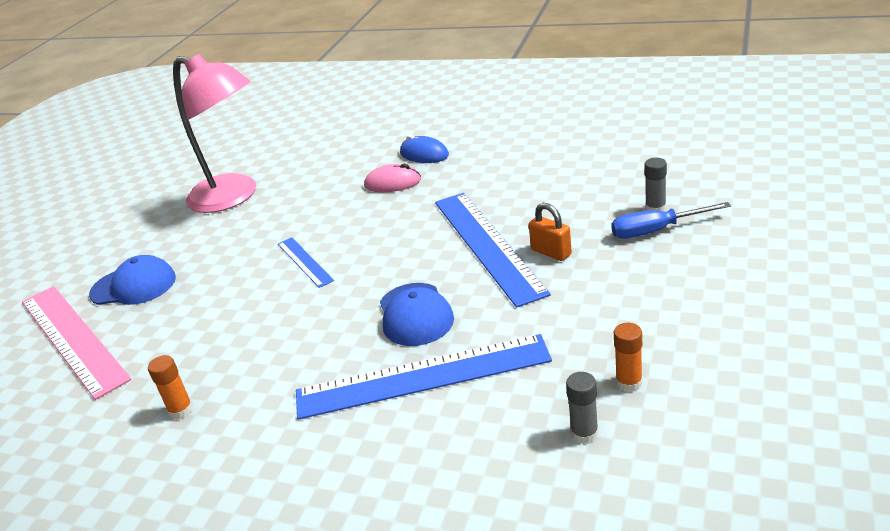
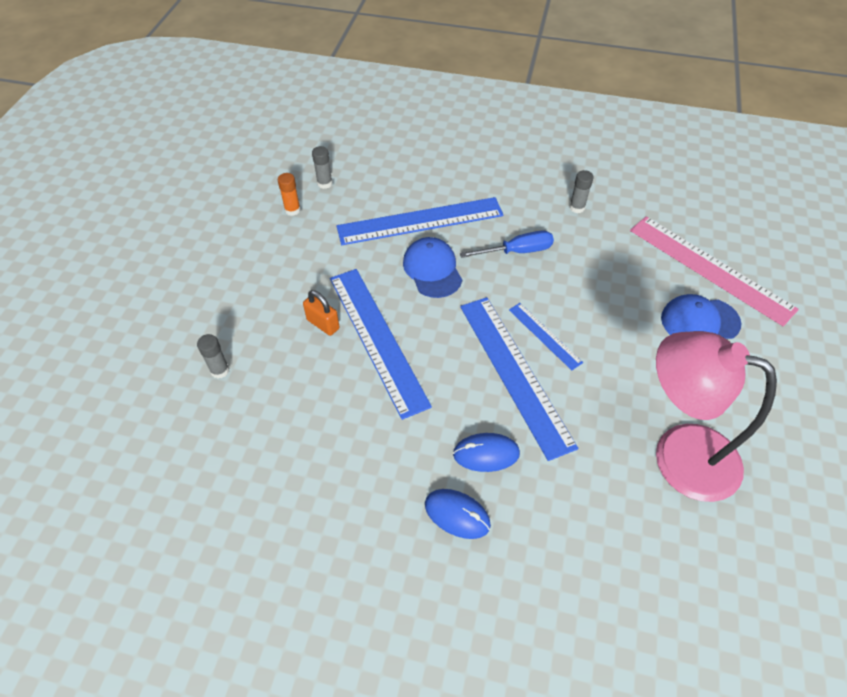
camera: 170 degrees right, 20 degrees up
orange glue stick [148,355,193,420] -> grey glue stick [569,170,594,213]
pink mouse [364,164,421,192] -> blue mouse [453,433,520,472]
blue screwdriver [611,202,731,239] -> blue screwdriver moved to [460,231,554,258]
none -> blue ruler [460,297,578,461]

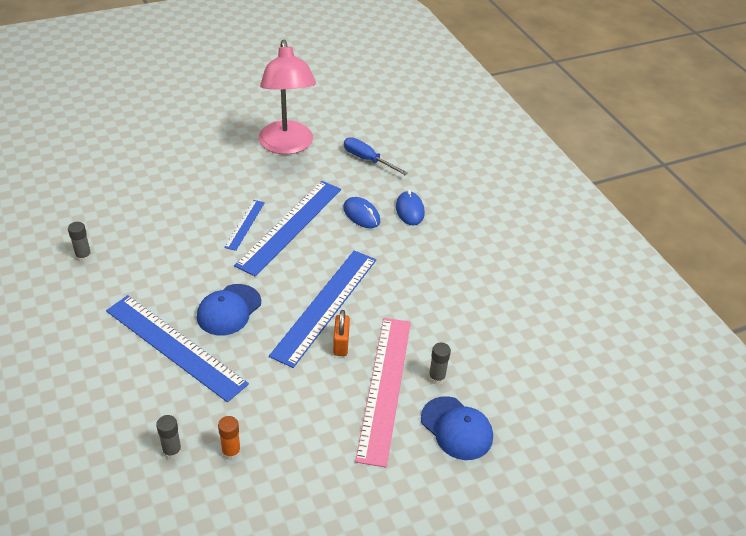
camera: 130 degrees left, 10 degrees down
blue screwdriver [460,231,554,258] -> blue screwdriver moved to [344,137,408,175]
pink ruler [630,217,799,326] -> pink ruler moved to [355,318,411,467]
blue cap [661,294,741,339] -> blue cap moved to [421,396,493,460]

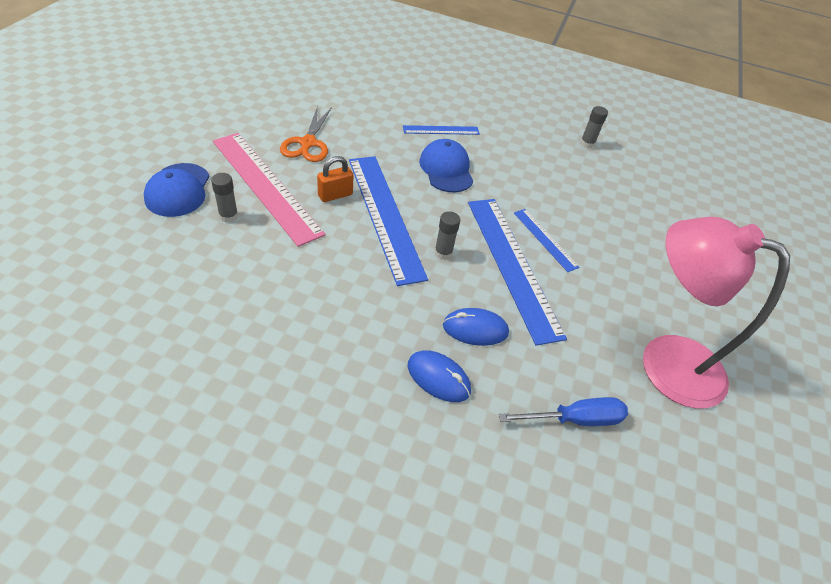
camera: 130 degrees right, 5 degrees up
blue ruler [106,295,249,402] -> blue ruler [403,125,480,135], size x0.49
grey glue stick [156,415,182,460] -> grey glue stick moved to [434,211,460,260]
orange glue stick [218,416,241,460] -> none
orange padlock [333,310,350,356] -> orange padlock turned 75 degrees counterclockwise [317,156,353,202]
blue cap [421,396,493,460] -> blue cap turned 90 degrees counterclockwise [144,163,209,217]
none -> orange scissors [280,106,332,162]

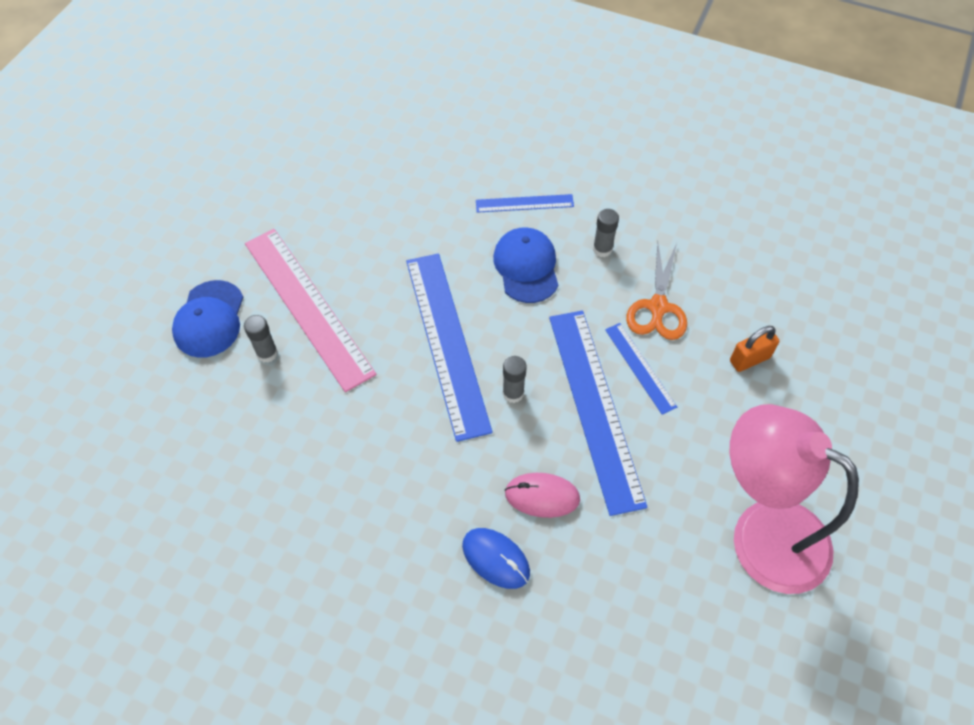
camera: 10 degrees right, 10 degrees up
orange scissors [280,106,332,162] -> orange scissors moved to [626,243,687,340]
orange padlock [317,156,353,202] -> orange padlock moved to [730,326,779,372]
blue mouse [443,308,509,346] -> pink mouse [505,473,580,518]
blue screwdriver [499,397,628,426] -> none
grey glue stick [580,106,608,148] -> grey glue stick moved to [593,209,619,257]

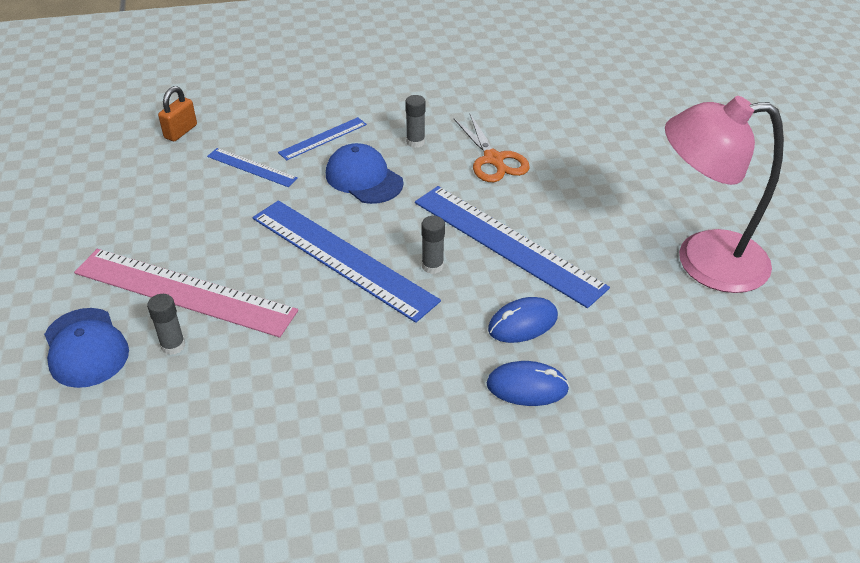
camera: 35 degrees left, 15 degrees down
pink mouse [505,473,580,518] -> blue mouse [488,297,558,343]
blue ruler [605,323,677,415] -> blue ruler moved to [207,148,298,187]
orange padlock [730,326,779,372] -> orange padlock moved to [158,86,197,141]

